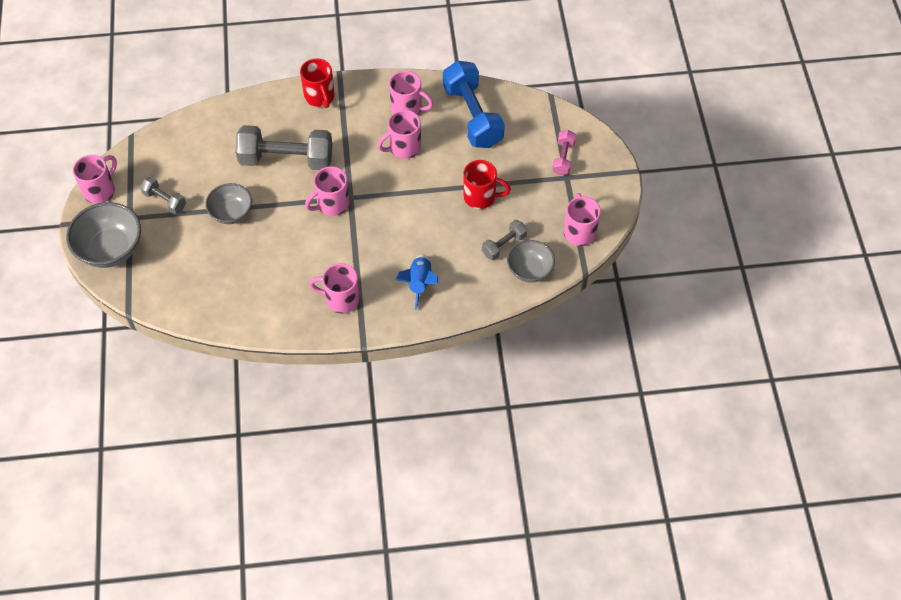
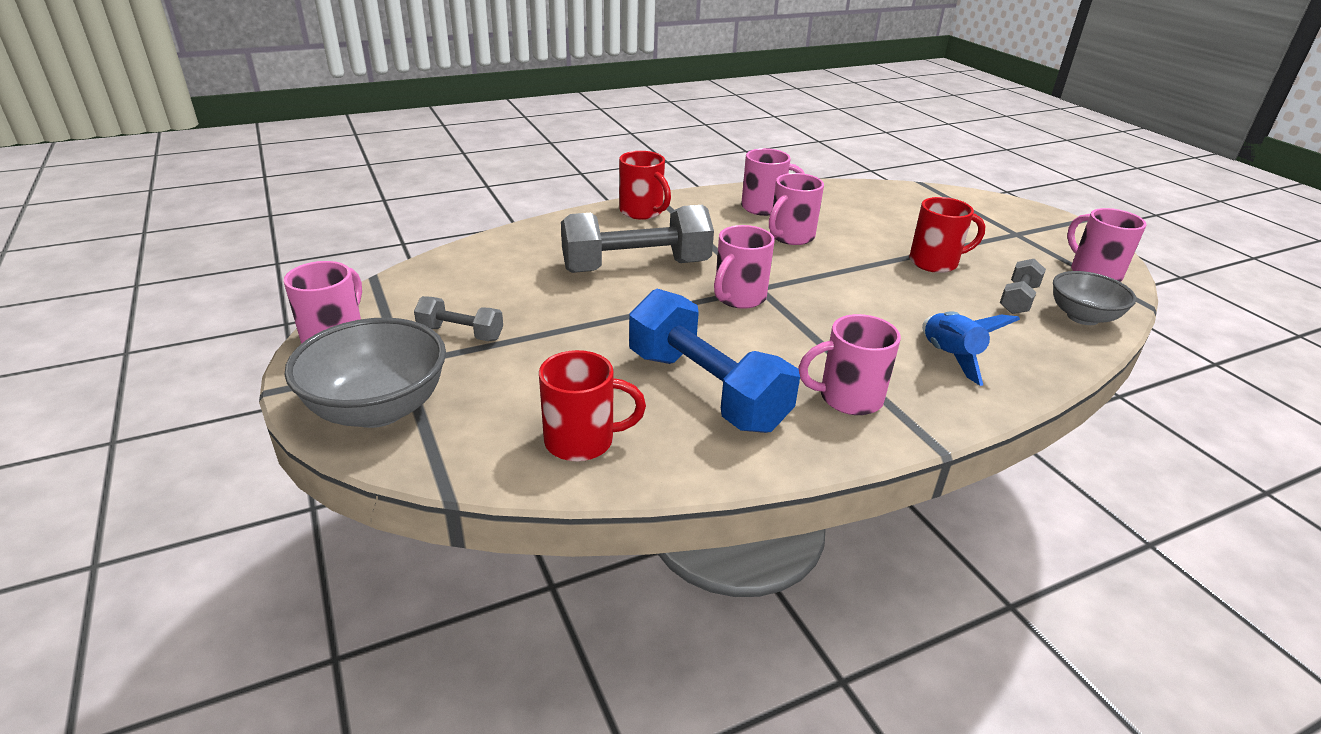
camera: 20 degrees left, 25 degrees down
grey bowl [205,183,252,224] -> none
blue dumbbell [443,61,505,148] -> blue dumbbell moved to [629,289,800,433]
pink dumbbell [552,130,576,176] -> none
none -> red mug [539,350,646,462]

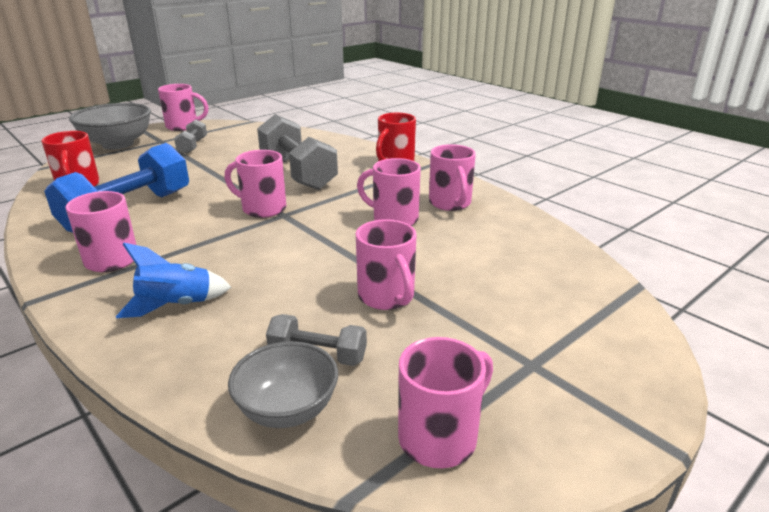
camera: 75 degrees right, 5 degrees down
red mug [909,197,985,273] -> pink mug [356,219,417,310]

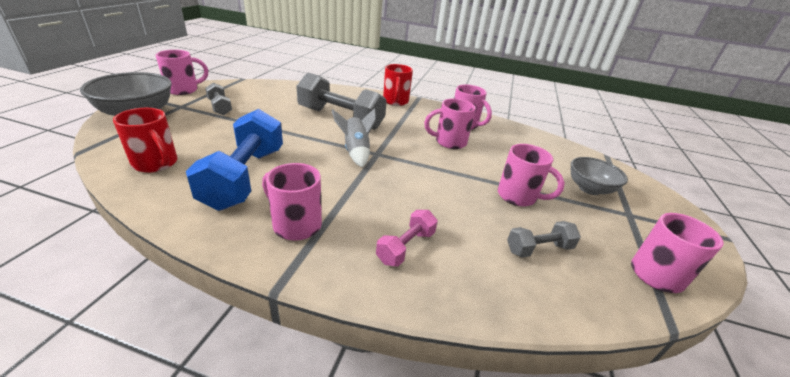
camera: 35 degrees left, 5 degrees up
blue rocket [116,243,231,318] -> pink dumbbell [376,210,438,266]
pink mug [225,150,286,218] -> grey rocket [331,108,376,168]
grey bowl [228,341,338,428] -> grey bowl moved to [571,157,628,195]

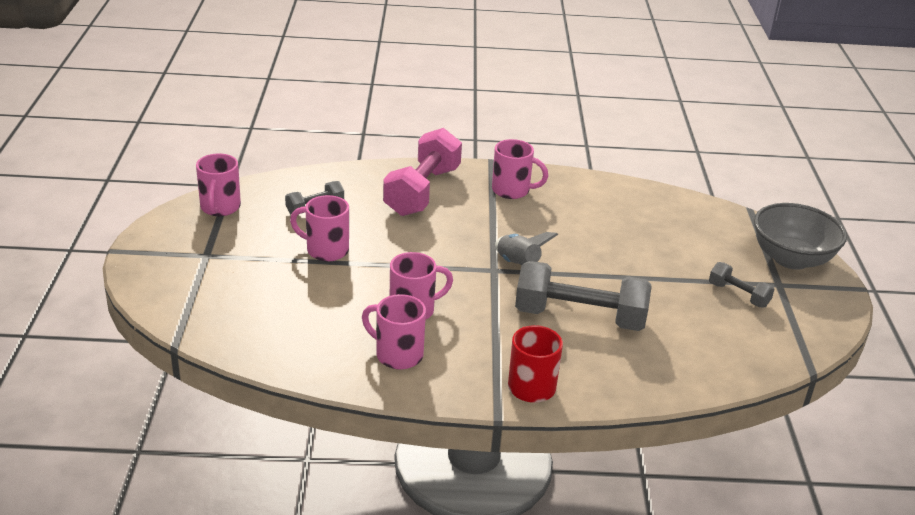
camera: 165 degrees right, 0 degrees up
red mug [113,108,177,173] -> none
pink mug [156,50,208,95] -> none
blue dumbbell [186,109,283,211] -> none
pink dumbbell [376,210,438,266] -> pink dumbbell [383,128,462,216], size x2.02
grey bowl [571,157,628,195] -> none

